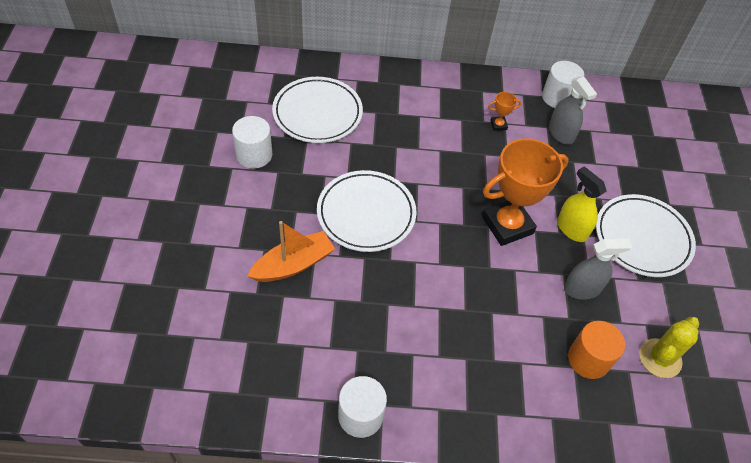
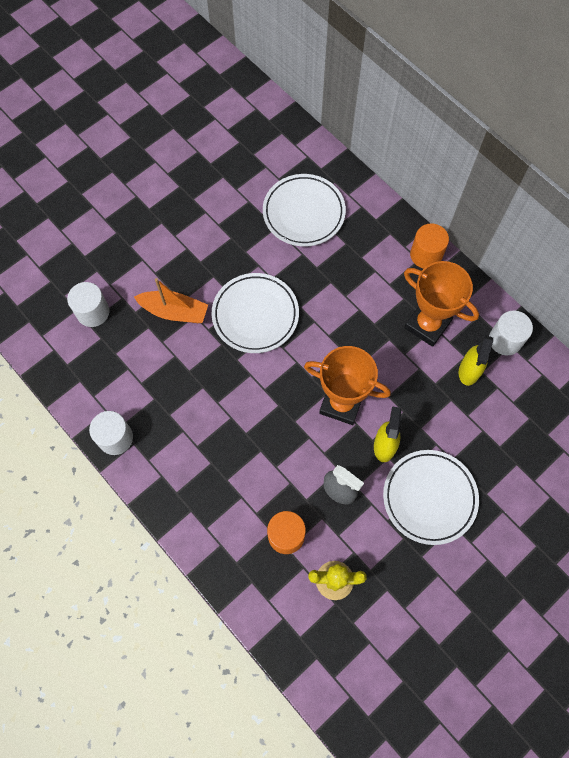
camera: 50 degrees right, 15 degrees up
white cylinder [232,116,272,169] -> white cylinder moved to [67,282,109,327]
orange trophy [488,92,521,131] -> orange trophy [404,261,479,347], size x2.45
grey spray bottle [549,77,597,145] -> yellow spray bottle [459,335,493,386]
none -> orange cylinder [410,223,449,269]

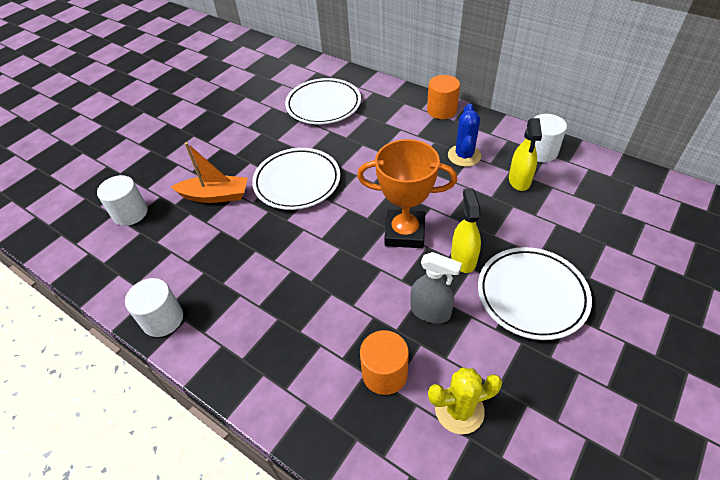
camera: 10 degrees left, 20 degrees down
orange trophy [404,261,479,347] -> blue cactus [448,104,481,167]

